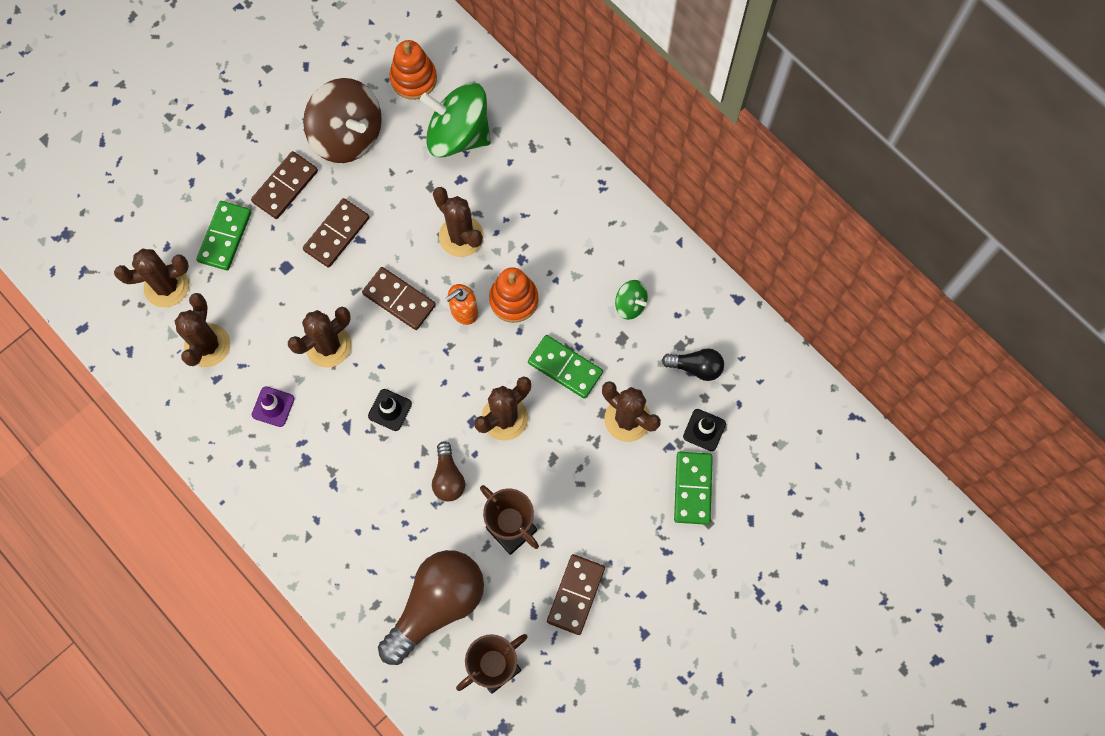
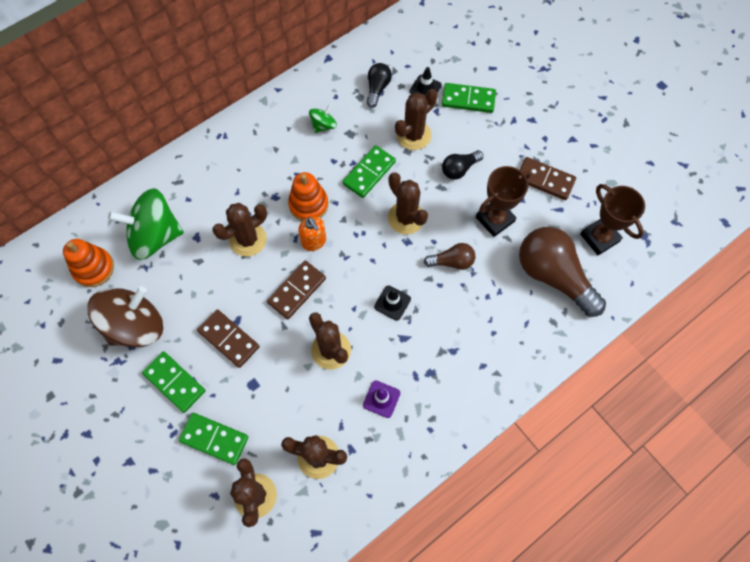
camera: 85 degrees left, 5 degrees down
brown domino [251,151,318,219] -> green domino [142,351,205,413]
green spinning top [420,83,491,157] -> green spinning top turned 60 degrees clockwise [108,188,184,260]
none -> black light bulb [442,150,483,180]

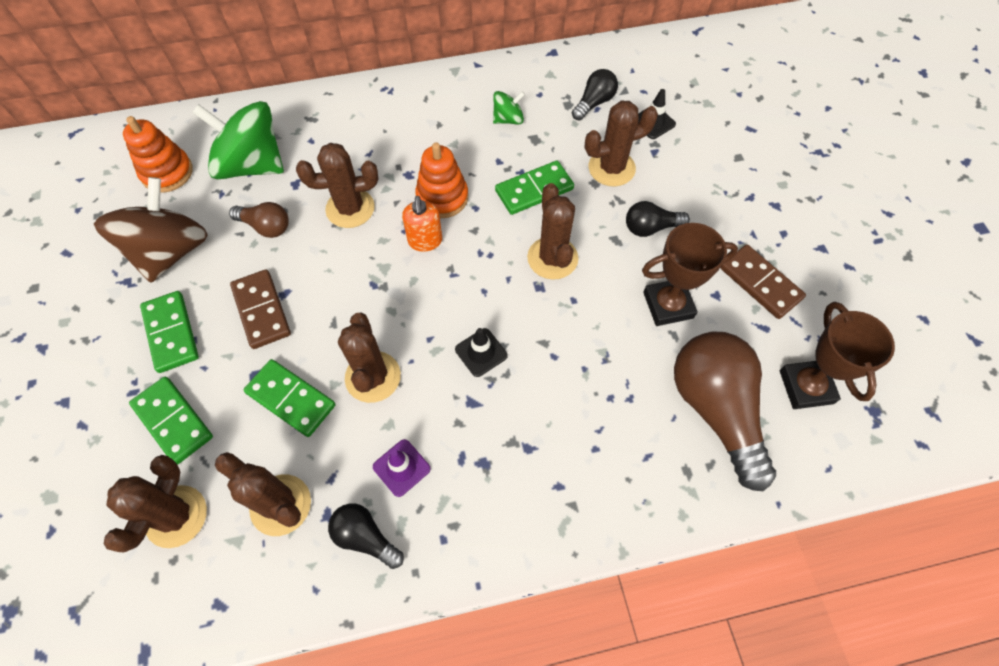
camera: 25 degrees right, 5 degrees down
brown spinning top [87,286,163,347] -> brown spinning top turned 60 degrees counterclockwise [94,177,208,282]
brown domino [267,260,326,319] -> none
brown light bulb [424,243,475,270] -> brown light bulb moved to [229,202,289,238]
green domino [442,83,496,113] -> green domino moved to [244,359,335,437]
none -> black light bulb [328,503,404,569]

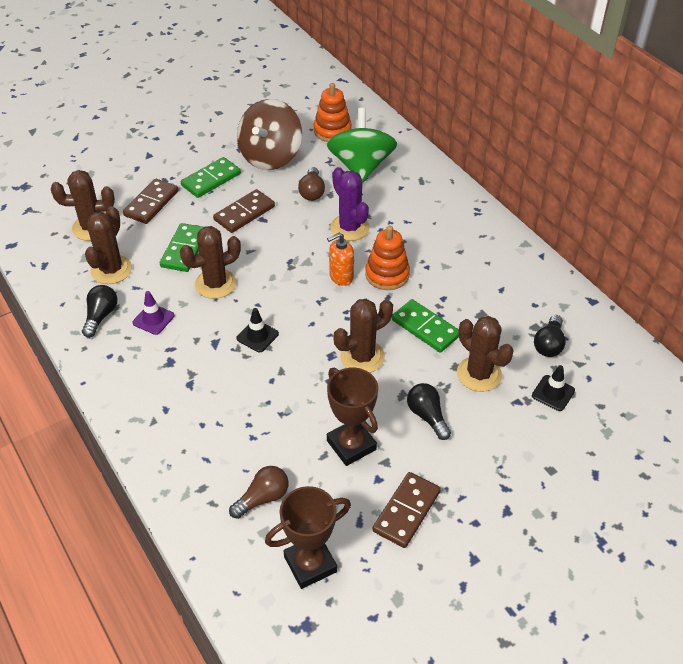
camera: 70 degrees right, 15 degrees down
brown spinning top [94,177,208,282] -> brown spinning top turned 120 degrees clockwise [237,99,302,170]
green domino [129,377,213,465] -> brown domino [123,179,178,224]
brown cactus [296,143,378,228] -> purple cactus [330,167,370,241]
green spinning top [493,91,525,124] -> none
black light bulb [572,69,618,121] -> black light bulb turned 90 degrees clockwise [534,315,566,357]
brown light bulb [674,331,776,491] -> brown light bulb [229,466,288,519], size x0.49

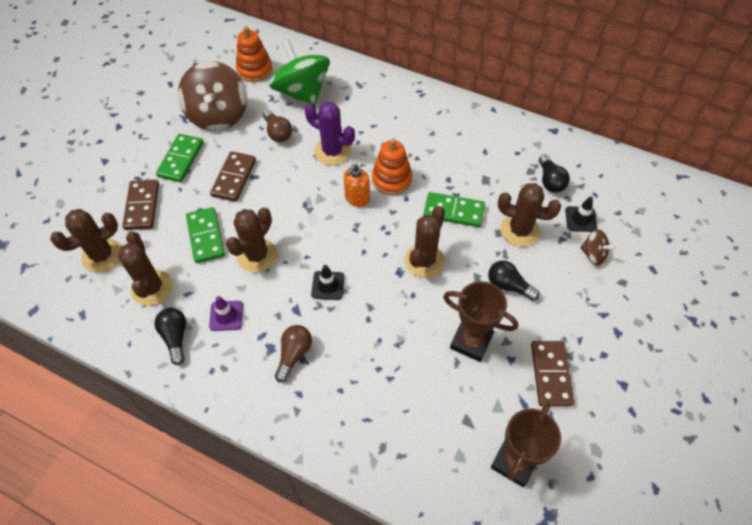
camera: 30 degrees left, 10 degrees up
brown light bulb [229,466,288,519] -> brown light bulb moved to [275,325,312,383]
none -> brown spinning top [581,229,616,265]

